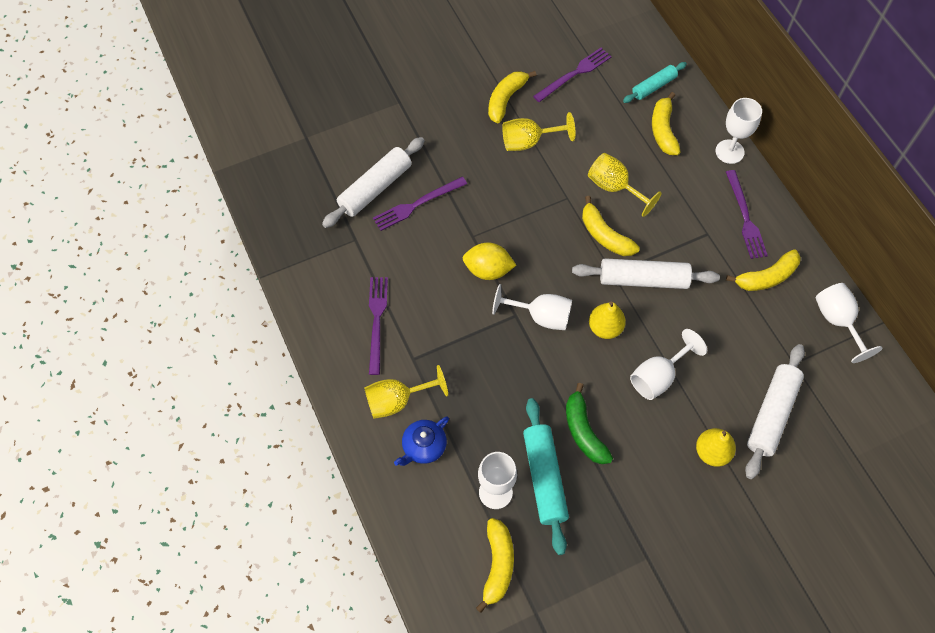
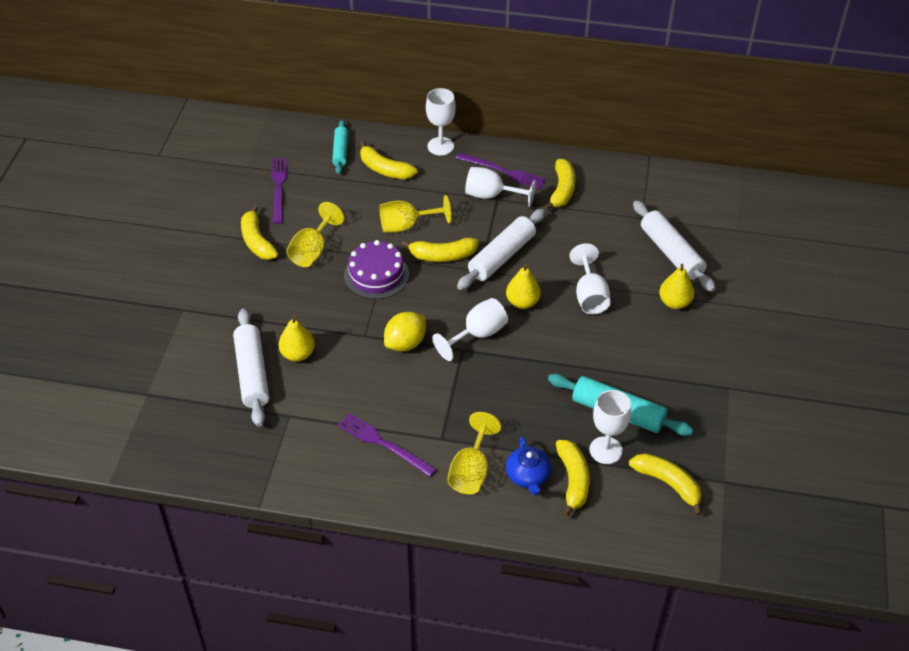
camera: 55 degrees left, 15 degrees down
purple fork [373,177,467,231] -> yellow pear [279,314,315,362]
green banana [566,383,613,464] -> none
white goblet [815,283,883,363] -> white goblet moved to [465,167,536,207]
none -> purple cake [344,240,409,299]
none -> yellow banana [556,440,590,517]

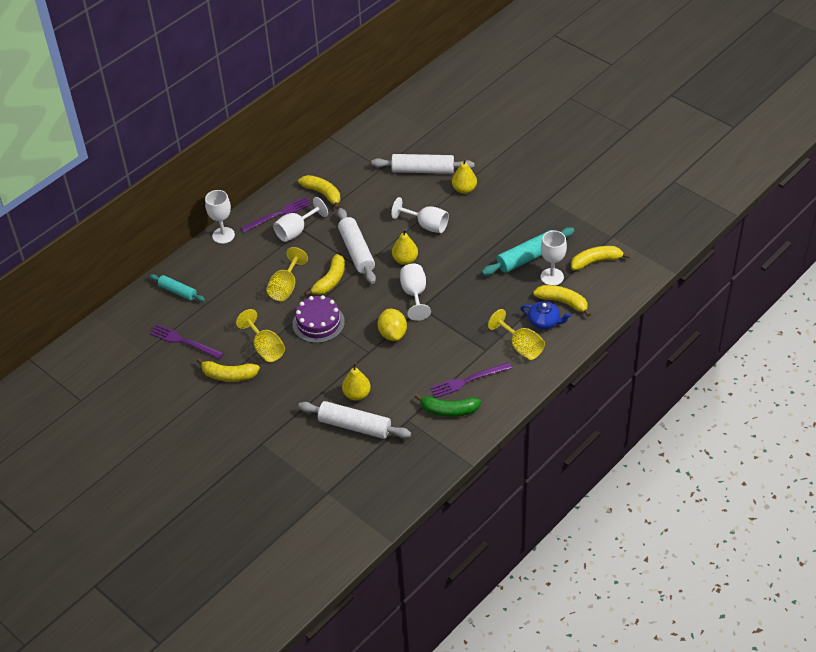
camera: 55 degrees left, 0 degrees up
yellow banana [360,141,418,179] -> none
none -> green banana [415,394,481,417]

